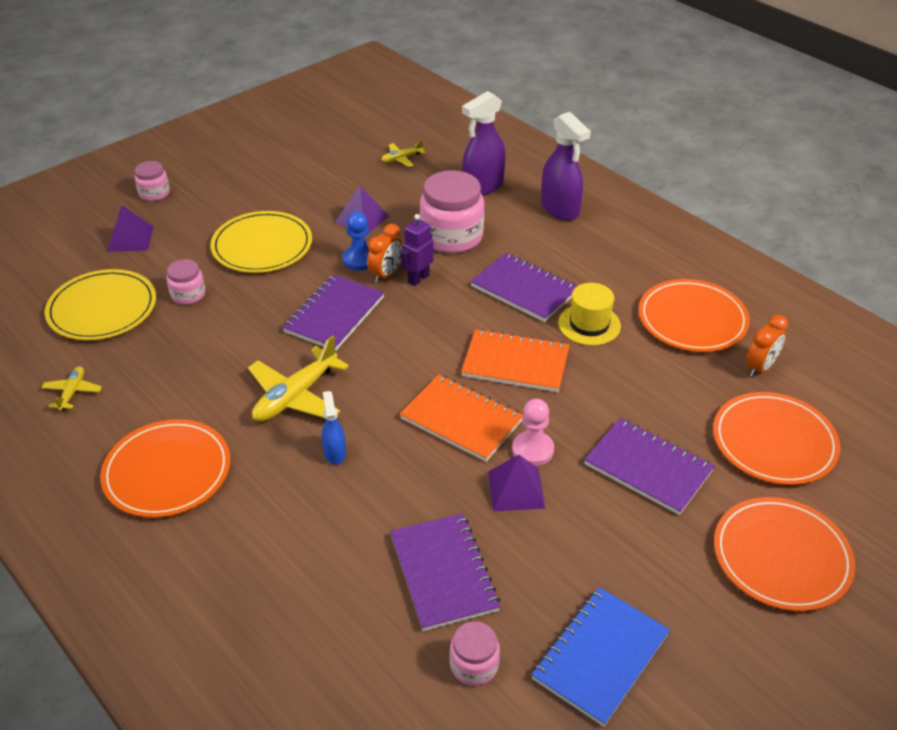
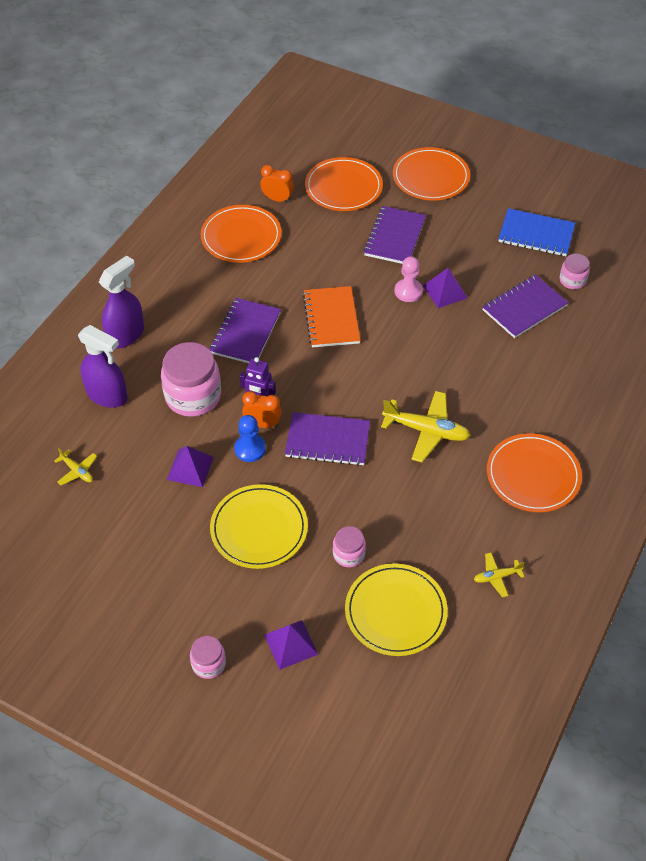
camera: 110 degrees left, 10 degrees up
blue spray bottle [322,391,346,464] -> none
orange notebook [400,374,523,462] -> none
yellow hat [558,283,621,346] -> none

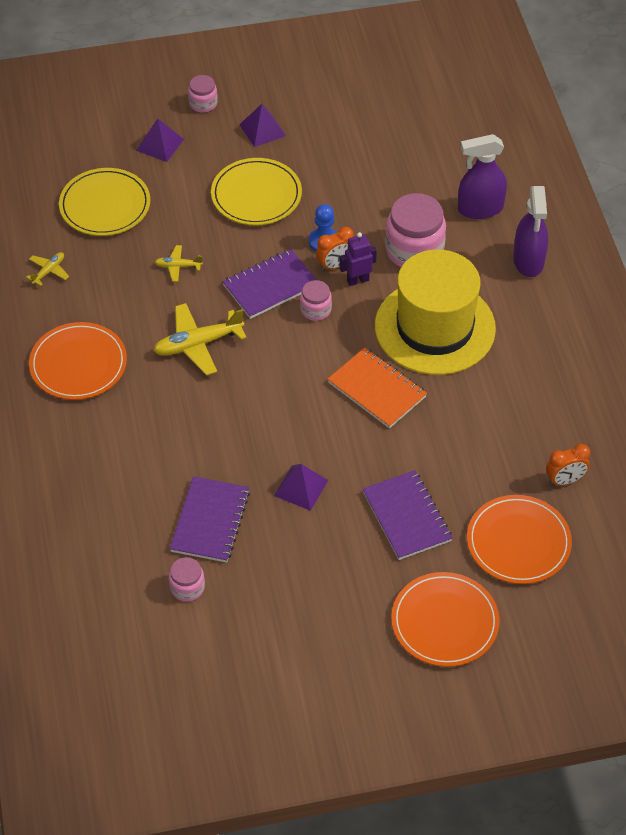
camera: 140 degrees right, 0 degrees up
yellow plane [54,448,97,485] -> yellow plane moved to [155,245,203,282]
purple pyramid [167,446,214,487] -> purple pyramid moved to [239,104,286,147]
orange plate [201,205,282,263] -> none
purple notebook [210,298,281,363] -> yellow hat [375,249,496,375]
pink jar [333,526,366,567] -> pink jar moved to [300,280,332,321]
pink pawn [395,256,423,302] -> none
blue notebook [498,208,575,256] -> none

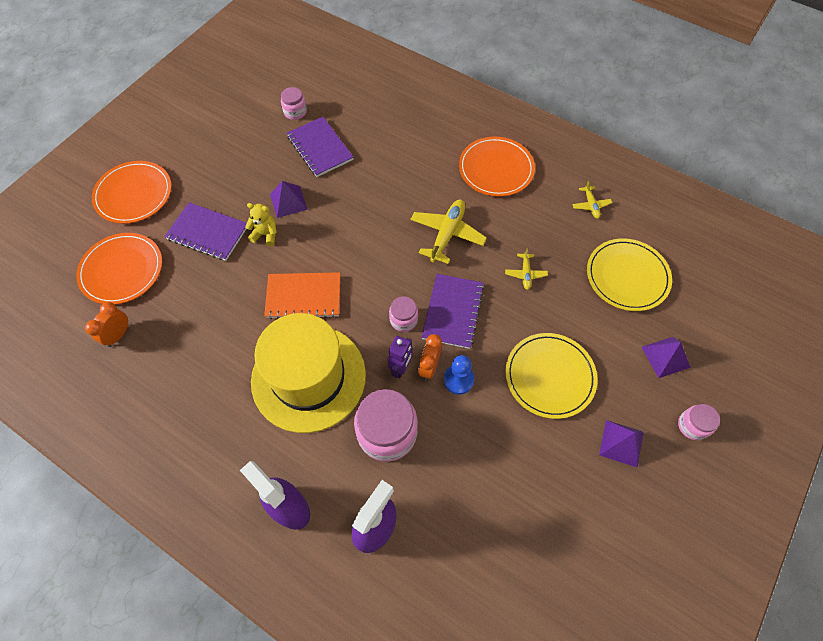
camera: 135 degrees right, 10 degrees up
yellow plane [155,245,203,282] -> yellow plane turned 135 degrees clockwise [505,248,548,290]
none -> yellow teddy bear [245,203,277,246]

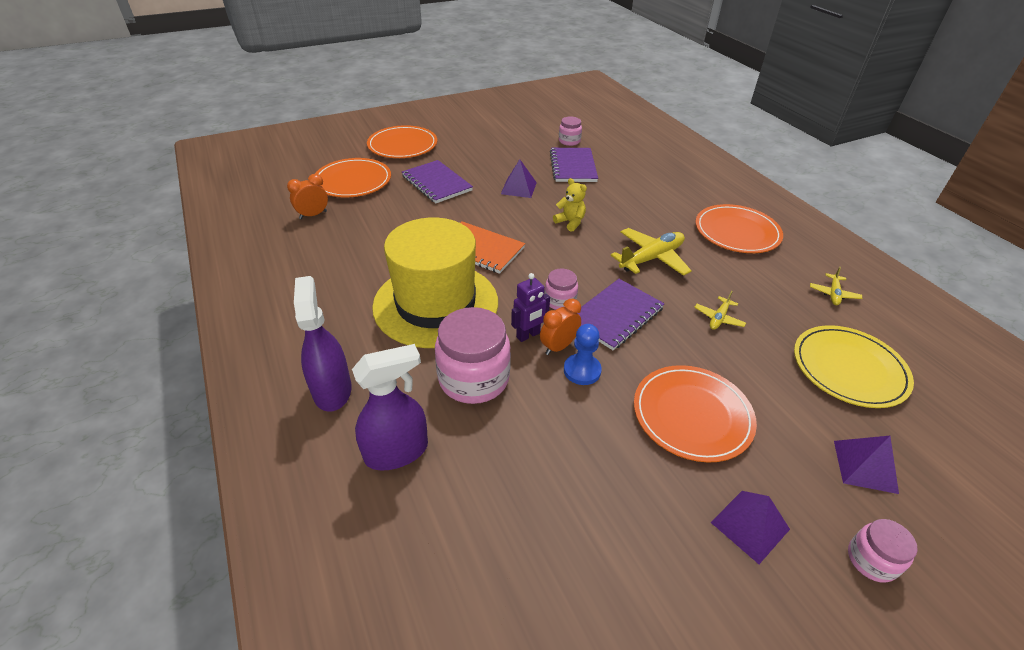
camera: 30 degrees right, 20 degrees down
yellow teddy bear [245,203,277,246] -> yellow teddy bear moved to [553,178,587,232]
yellow plate [505,333,598,419] -> orange plate [634,365,757,462]

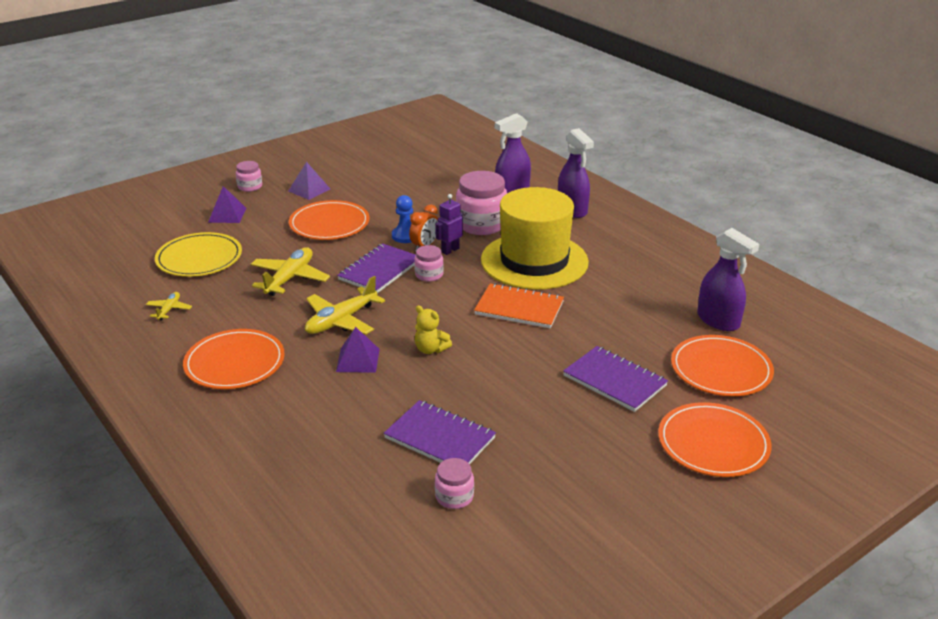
camera: 170 degrees right, 10 degrees down
orange clock [287,174,328,219] -> purple spray bottle [697,228,759,331]
purple pyramid [501,159,537,198] -> purple pyramid moved to [336,327,380,373]
purple notebook [550,148,598,182] -> purple notebook turned 45 degrees counterclockwise [384,400,496,464]
yellow plane [694,291,746,330] -> yellow plane [251,247,330,296], size x1.91

